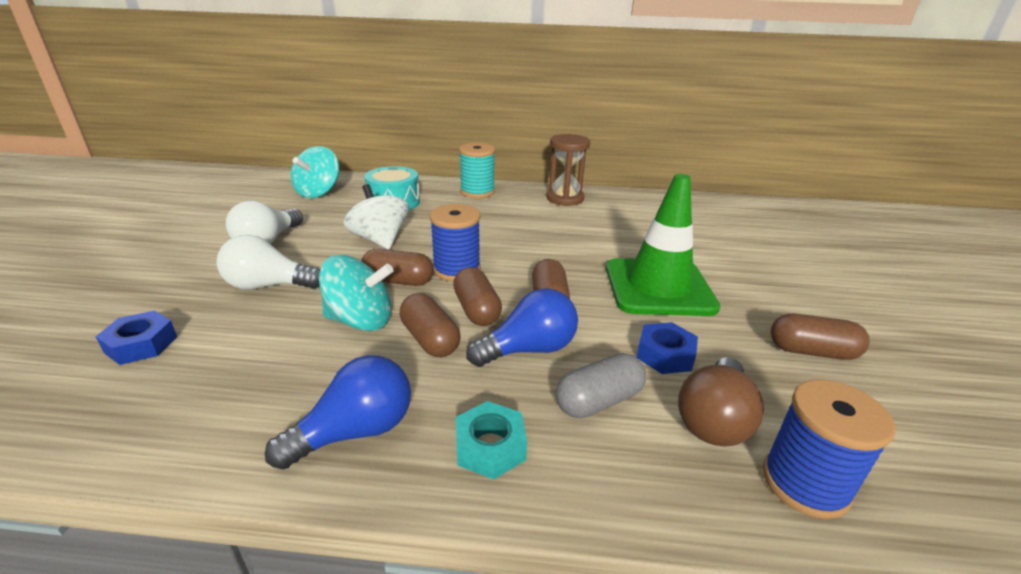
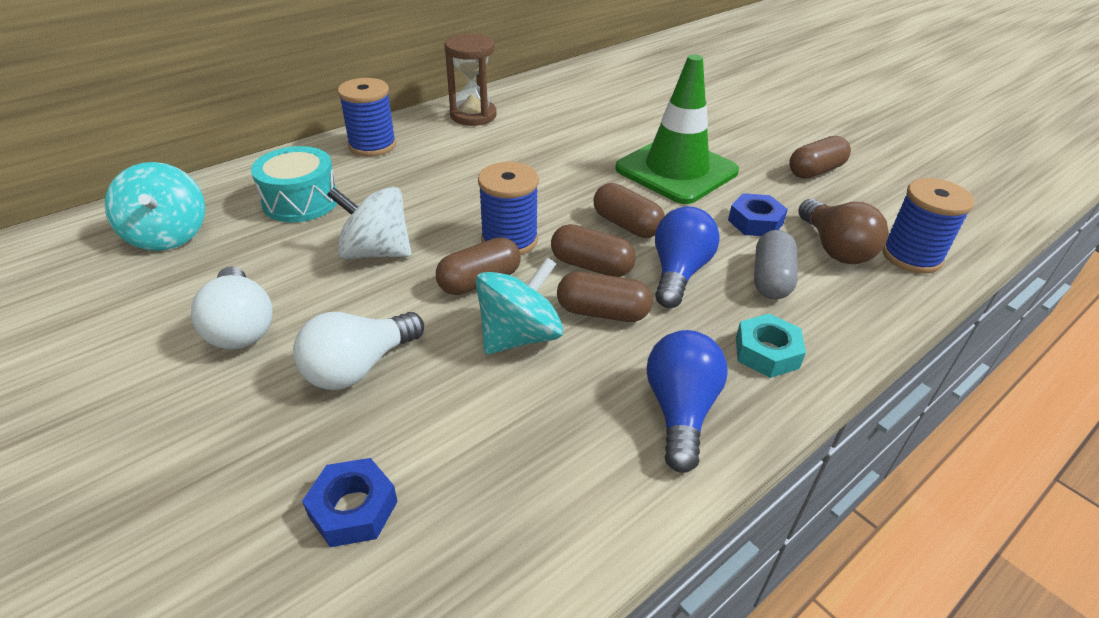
camera: 45 degrees left, 10 degrees up
turquoise spool [459,143,495,198] -> blue spool [337,78,396,157]

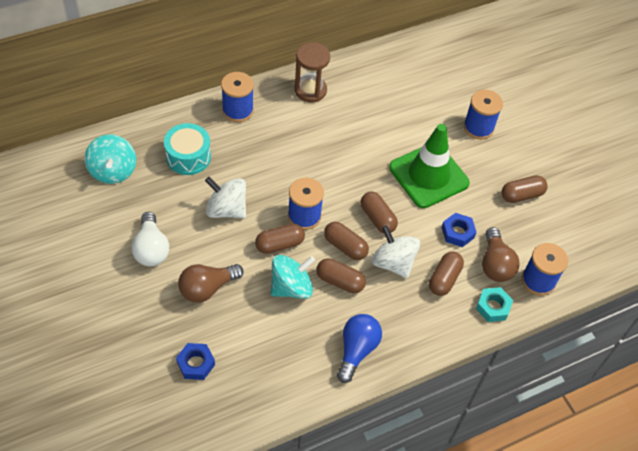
camera: 10 degrees right, 15 degrees up
white light bulb [293,312,424,390] -> brown light bulb [178,264,244,303]
blue light bulb [655,206,720,308] -> white spinning top [372,225,420,278]
turquoise nut [736,314,806,378] -> turquoise nut moved to [476,287,513,322]
grey capsule [754,230,798,299] -> brown capsule [429,251,464,296]
none -> blue spool [463,90,503,139]

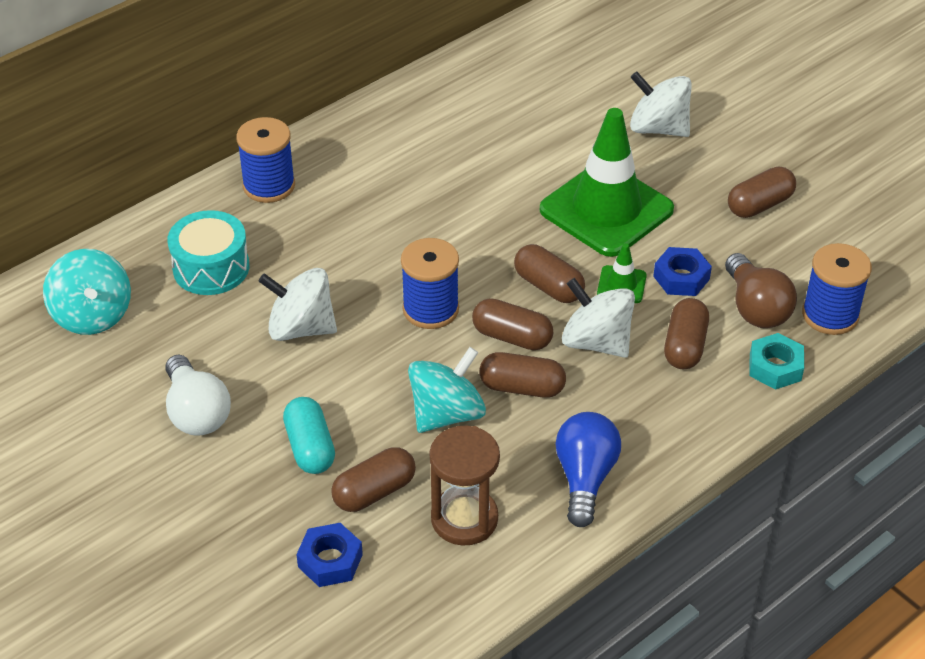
camera: 10 degrees left, 10 degrees down
brown light bulb [178,264,244,303] -> turquoise capsule [283,397,335,474]
brown capsule [255,224,305,254] -> brown capsule moved to [331,447,416,512]
brown hourglass [295,42,330,102] -> brown hourglass moved to [429,426,500,546]
blue spool [463,90,503,139] -> white spinning top [630,71,692,137]
none -> green traffic cone [597,243,647,303]

